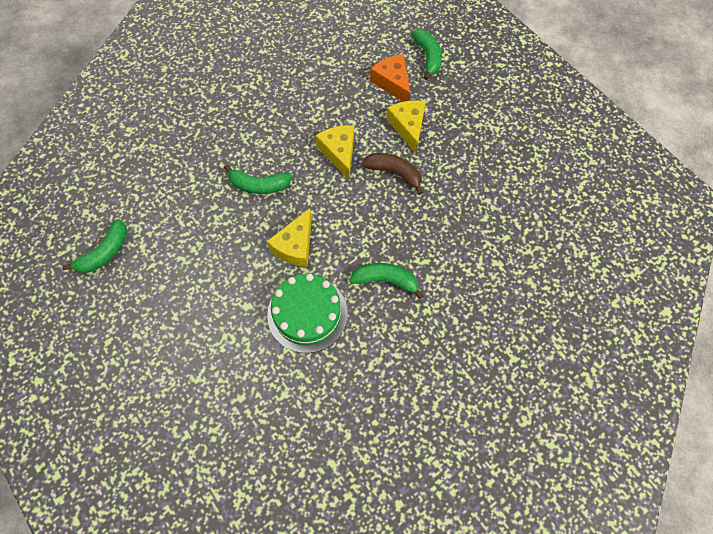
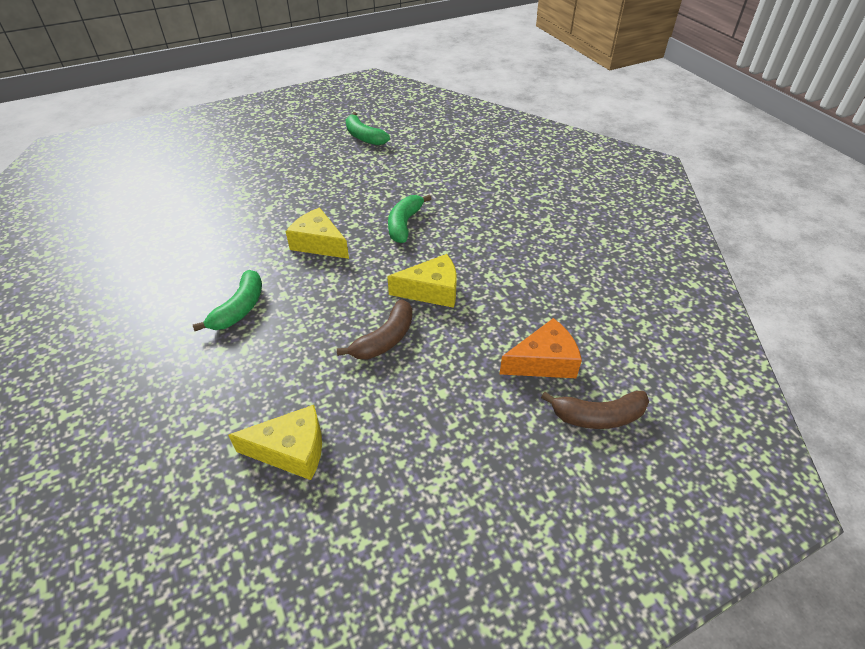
camera: 100 degrees right, 20 degrees down
green cake [267,274,348,353] -> none
yellow cheese [386,100,426,154] -> yellow cheese moved to [228,405,322,480]
green banana [411,29,442,80] -> brown banana [541,391,649,429]

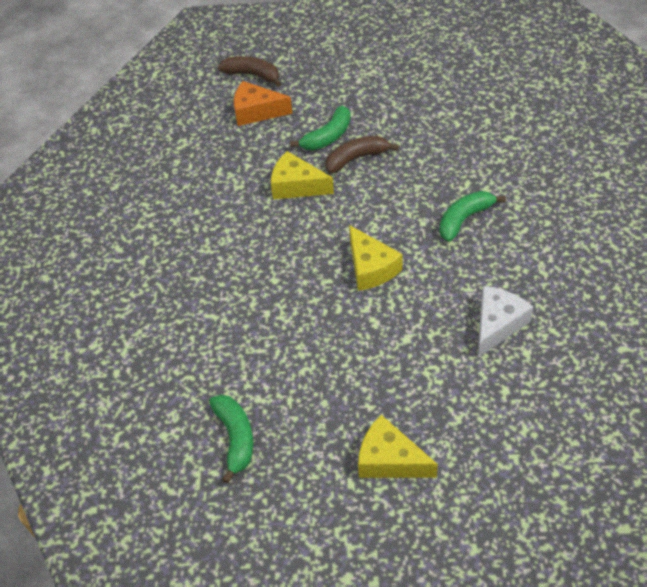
camera: 150 degrees left, 5 degrees up
yellow cheese [228,405,322,480] -> yellow cheese moved to [358,415,438,478]
green banana [388,195,432,243] -> green banana moved to [290,106,351,150]
none -> white cheese [478,286,533,357]

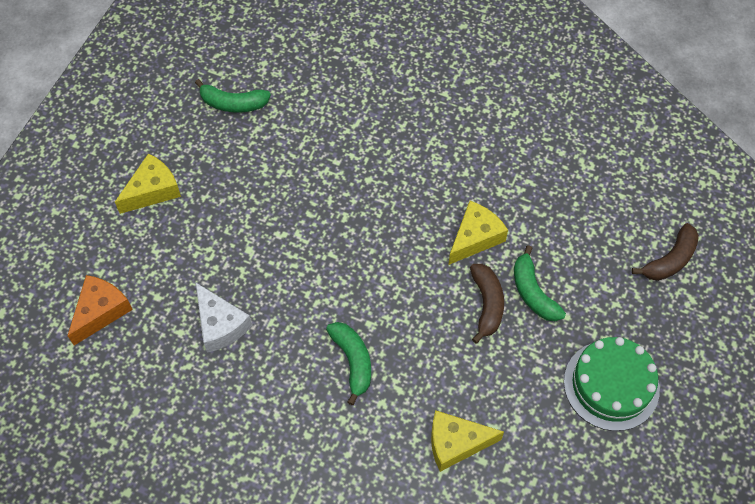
camera: 110 degrees right, 10 degrees up
orange cheese [234,81,292,126] -> orange cheese moved to [67,275,133,345]
yellow cheese [349,225,403,291] -> yellow cheese moved to [431,410,504,472]
none -> green cake [564,337,660,431]

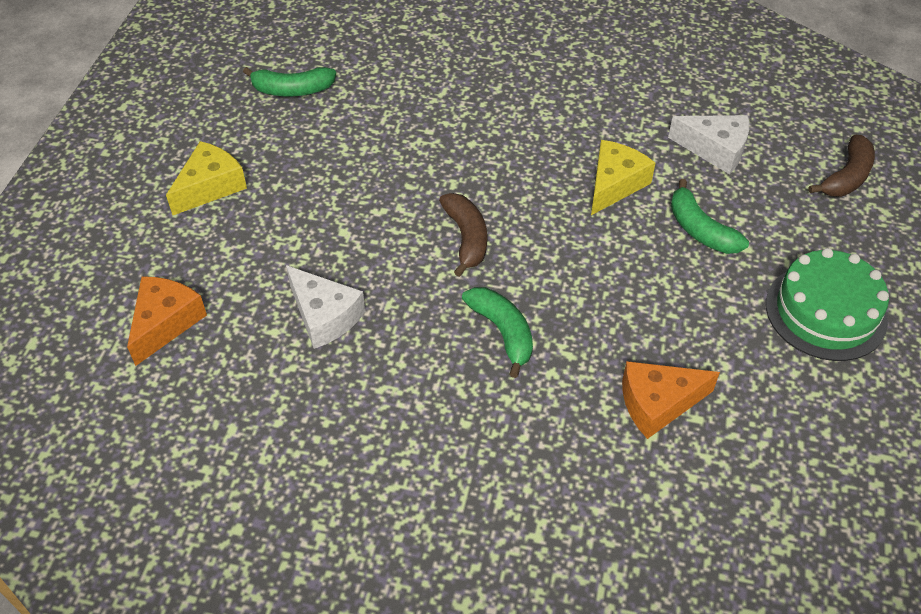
camera: 10 degrees left, 10 degrees down
yellow cheese [431,410,504,472] -> orange cheese [622,361,720,439]
brown banana [470,264,504,344] -> brown banana moved to [439,193,487,277]
none -> white cheese [668,115,750,174]

